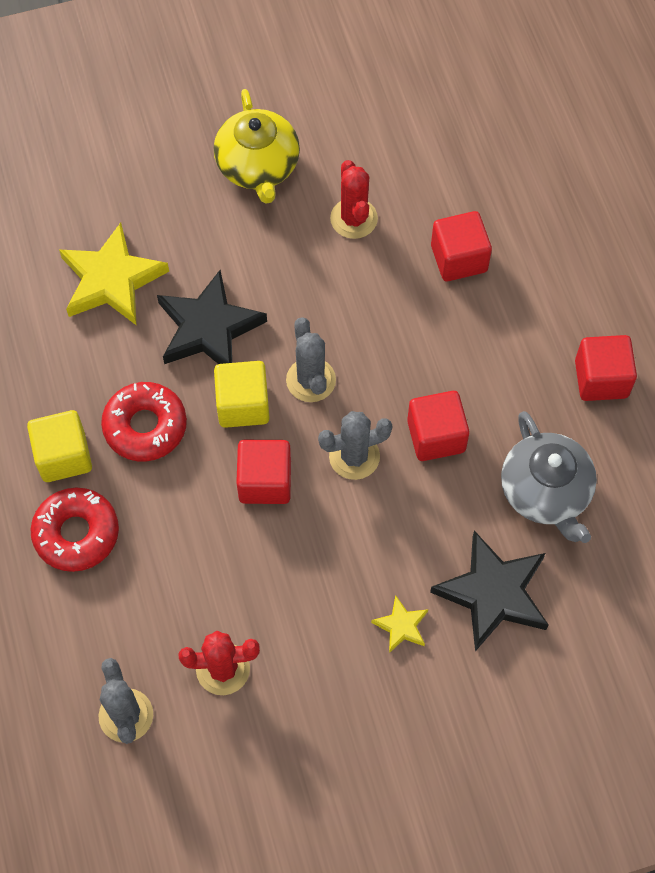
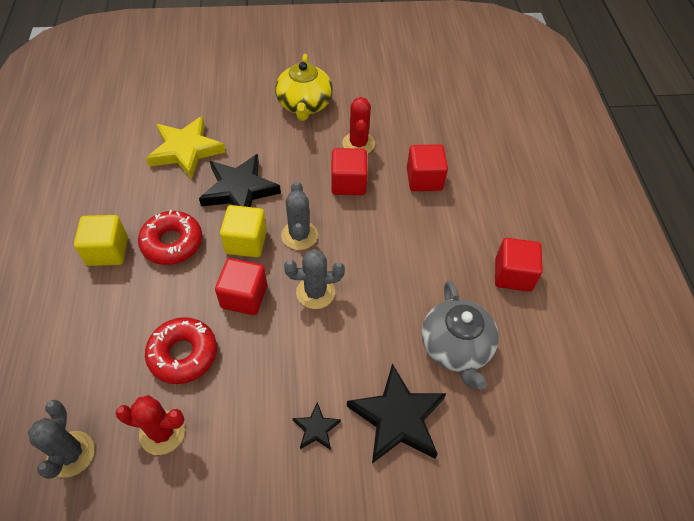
camera: 10 degrees right, 10 degrees down
red donut [31,488,119,572] -> red donut moved to [145,317,217,384]
yellow star [371,595,428,653] -> black star [292,402,341,450]
red cube [407,391,469,461] -> red cube moved to [331,148,368,195]

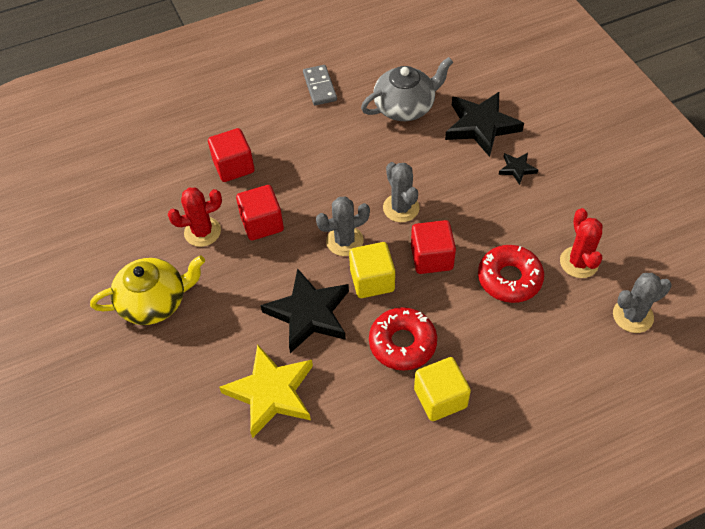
camera: 105 degrees left, 0 degrees up
red cube [495,238,543,292] -> grey domino [303,65,337,105]

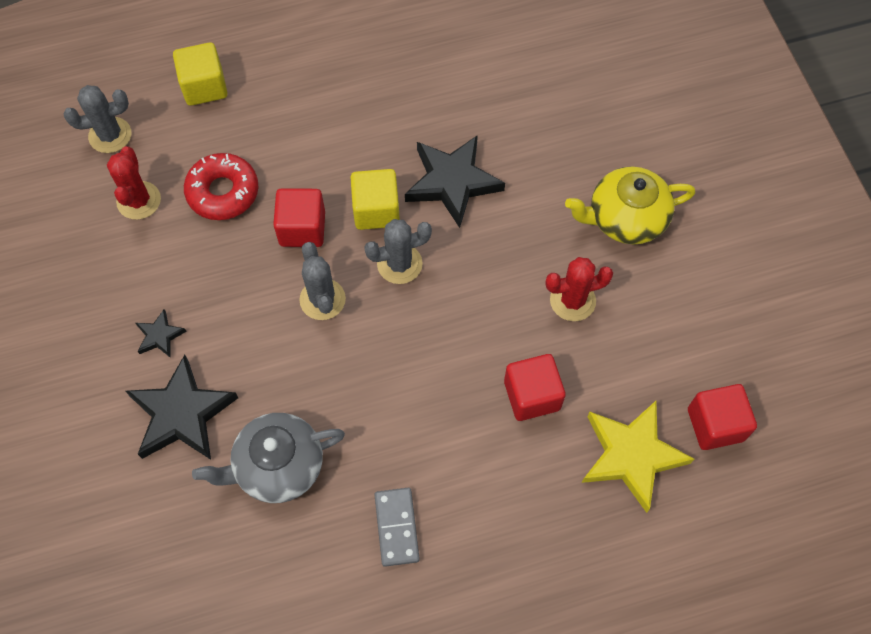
camera: 175 degrees left, 10 degrees up
yellow star [219,344,313,438] -> yellow star moved to [582,401,694,513]
red cube [236,185,284,240] -> red cube moved to [688,384,757,450]
red donut [369,307,437,371] -> none
yellow cube [414,357,471,421] -> yellow cube moved to [173,42,228,106]

